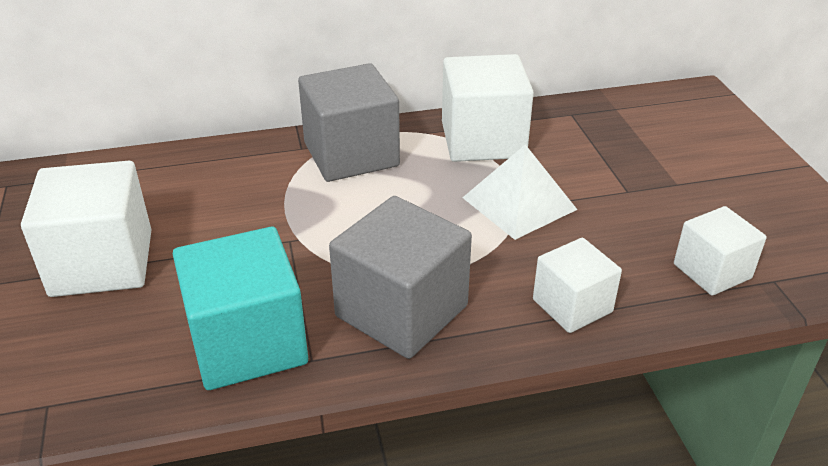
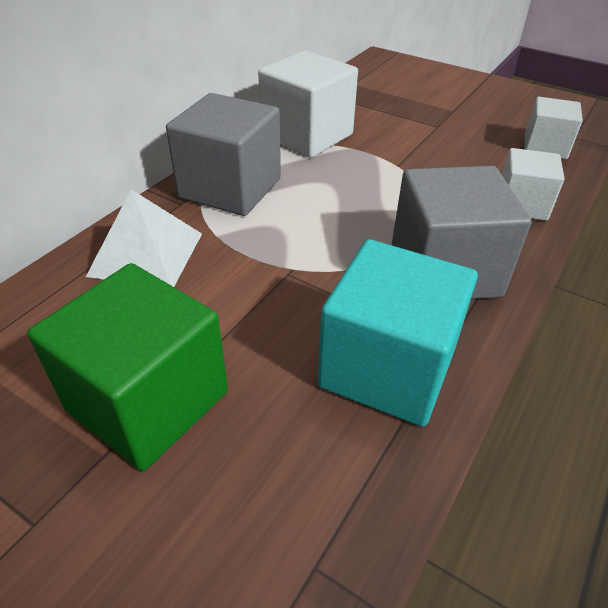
camera: 45 degrees left, 5 degrees up
white cube [21,161,152,297] -> green cube [27,263,228,471]
white pyramid [462,144,577,240] -> white pyramid moved to [86,189,202,287]

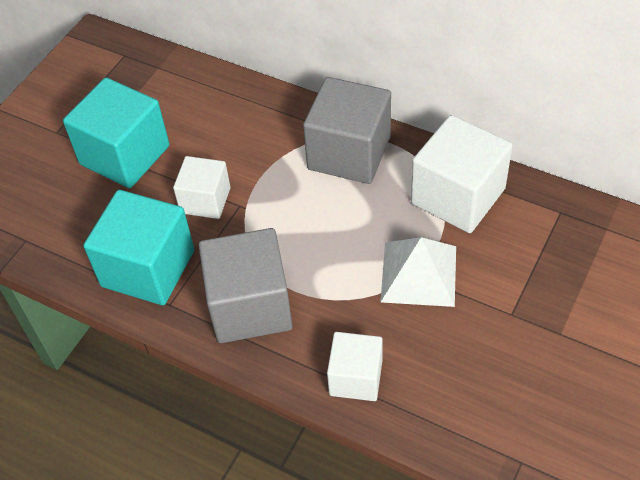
camera: 90 degrees right, 10 degrees up
green cube [27,263,228,471] -> turquoise cube [63,78,169,188]
white pyramid [86,189,202,287] -> white pyramid moved to [380,237,456,307]
white cube [524,97,583,159] -> white cube moved to [173,156,230,219]

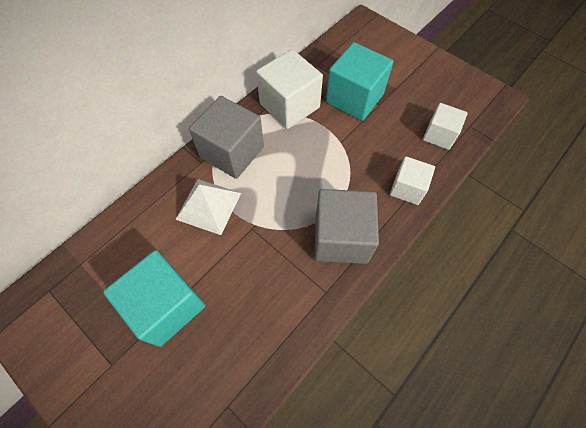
camera: 80 degrees left, 10 degrees up
turquoise cube [83,190,194,305] -> turquoise cube moved to [326,42,393,121]
white cube [173,156,230,219] -> white cube moved to [423,103,468,150]
white pyramid [380,237,456,307] -> white pyramid moved to [175,179,241,235]

